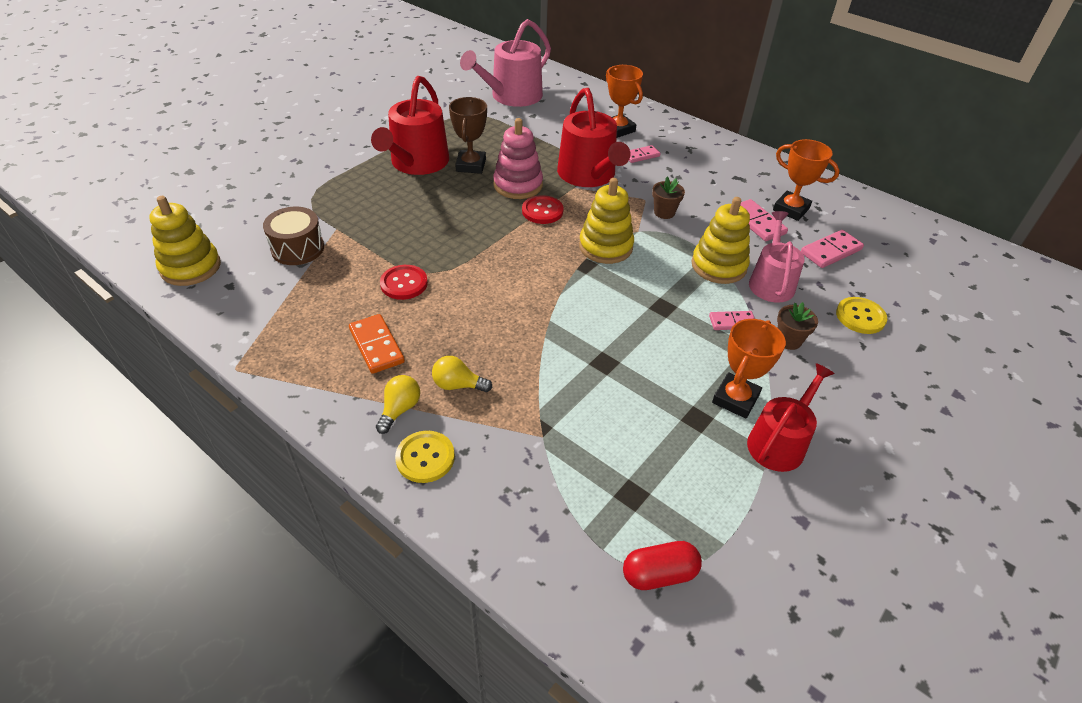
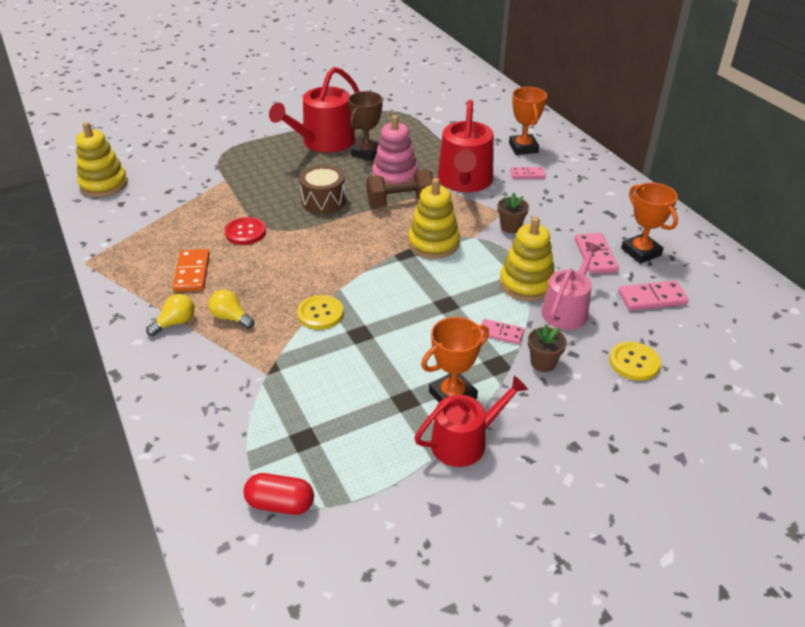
camera: 25 degrees right, 5 degrees down
brown drum [263,207,324,265] -> brown drum moved to [299,165,346,214]
yellow button [395,431,455,483] -> yellow button moved to [297,295,344,330]
pink watering can [460,19,551,107] -> none
red button [522,195,564,224] -> brown dumbbell [366,170,433,207]

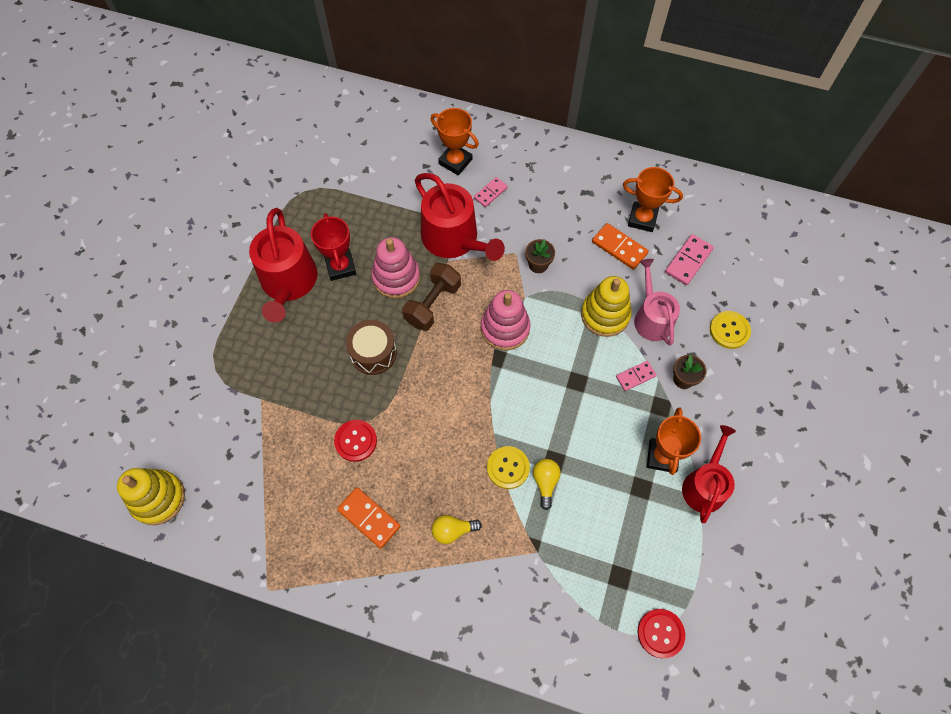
camera: 45 degrees left, 25 degrees up
yellow light bulb [146,294,195,336] -> yellow light bulb moved to [533,459,561,510]
red capsule [243,473,314,515] -> red button [637,609,685,658]
brown trophy [348,91,383,161] -> red trophy [311,213,356,281]
yellow stacking toy [408,178,460,259] -> pink stacking toy [481,290,530,351]
pink domino [575,233,619,274] -> orange domino [592,223,649,270]

